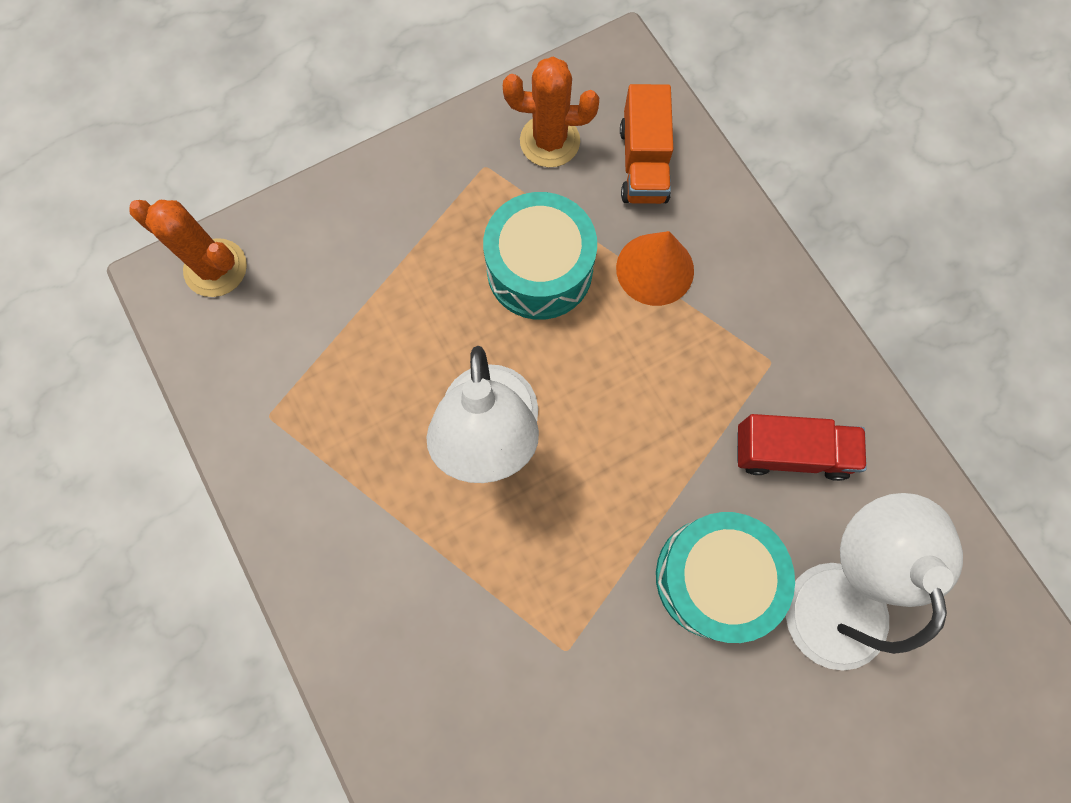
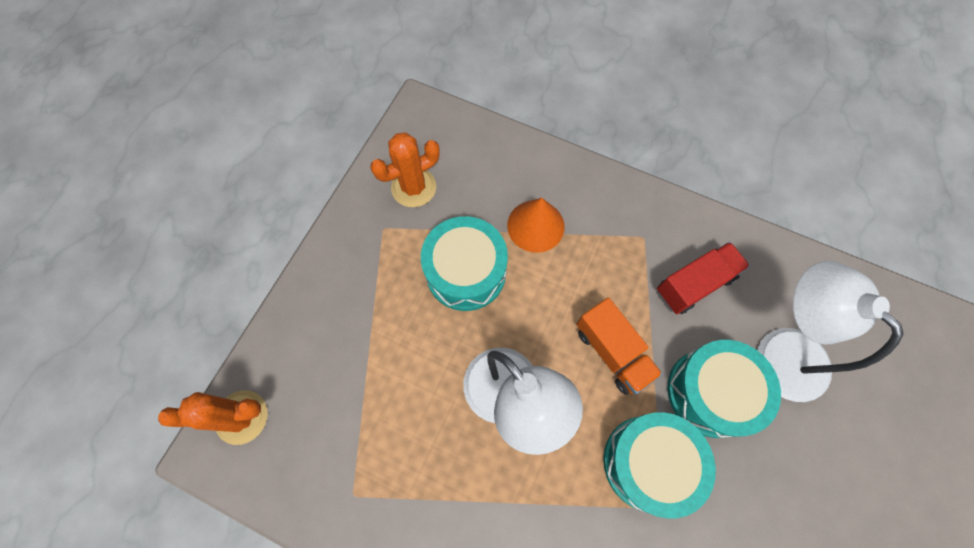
camera: 35 degrees left, 5 degrees down
orange truck [620,84,673,204] -> orange truck moved to [576,298,663,395]
none -> turquoise drum [603,412,716,519]

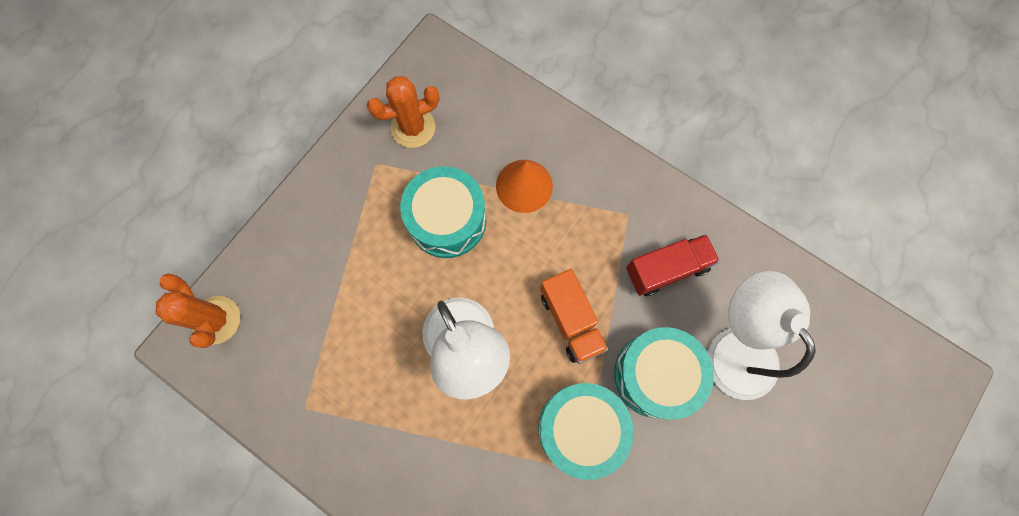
camera: 10 degrees right, 5 degrees up
orange cactus [158,390,268,445] -> orange cactus turned 60 degrees clockwise [155,273,240,348]

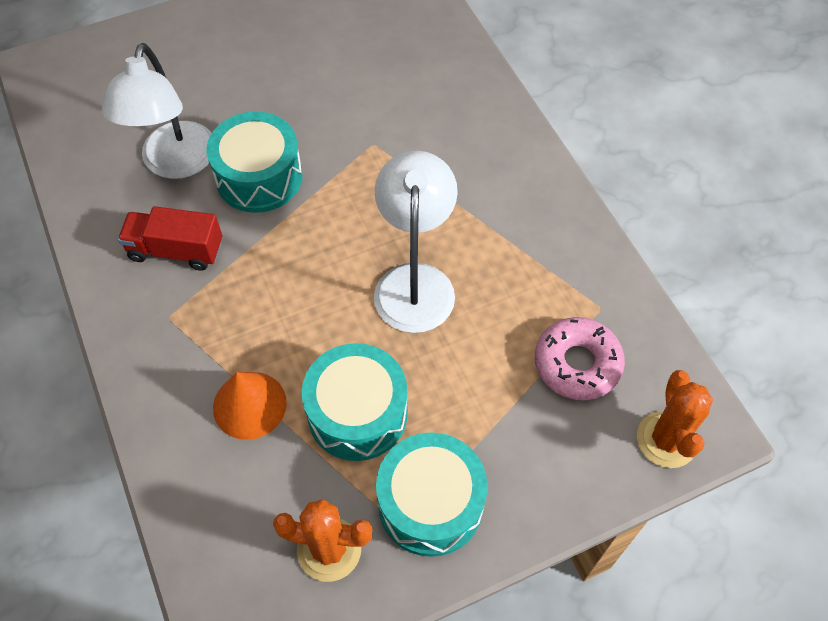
camera: 150 degrees left, 15 degrees down
turquoise drum [538,383,634,480] -> turquoise drum moved to [376,432,488,557]
orange truck [540,269,608,364] -> none
none -> pink donut [535,317,625,400]

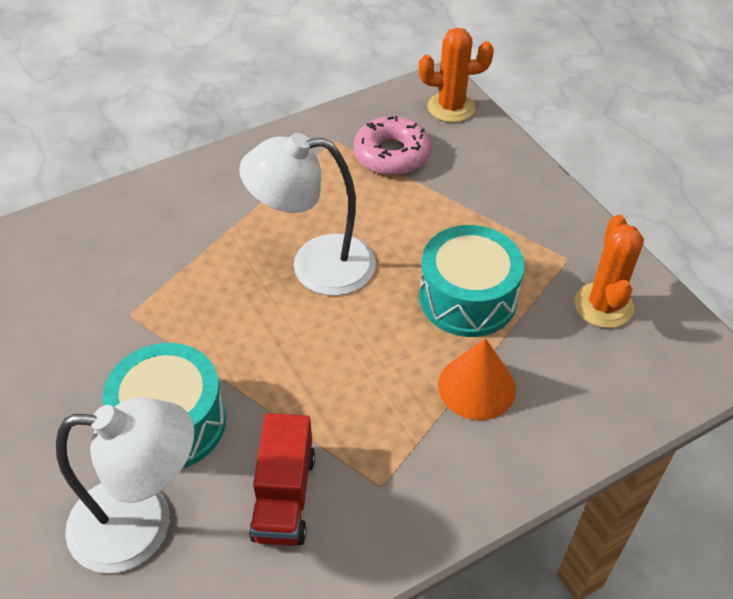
camera: 95 degrees left, 10 degrees down
turquoise drum [376,432,488,557] -> none

